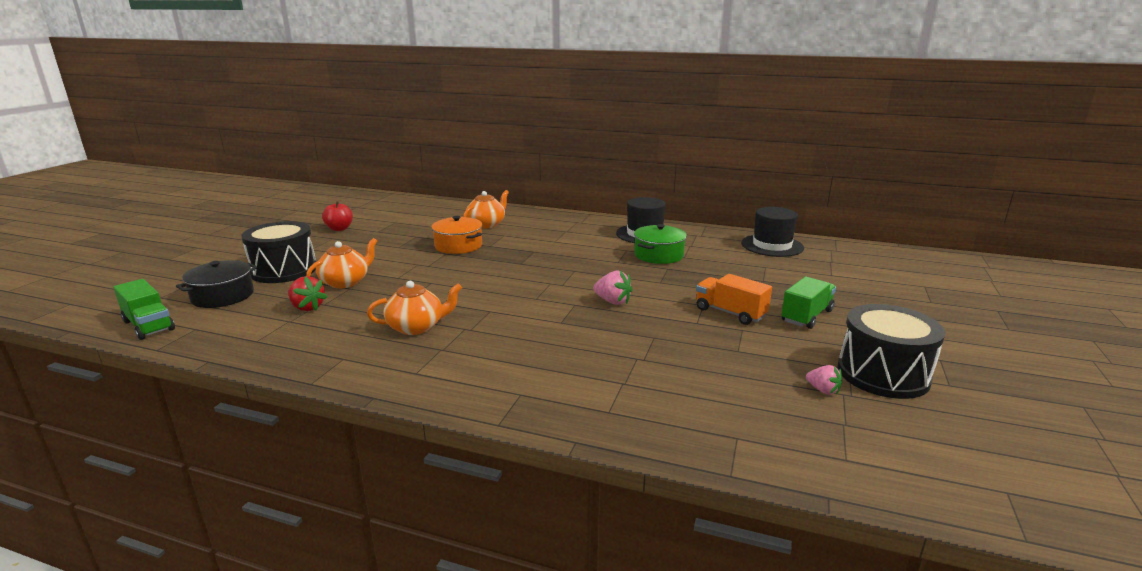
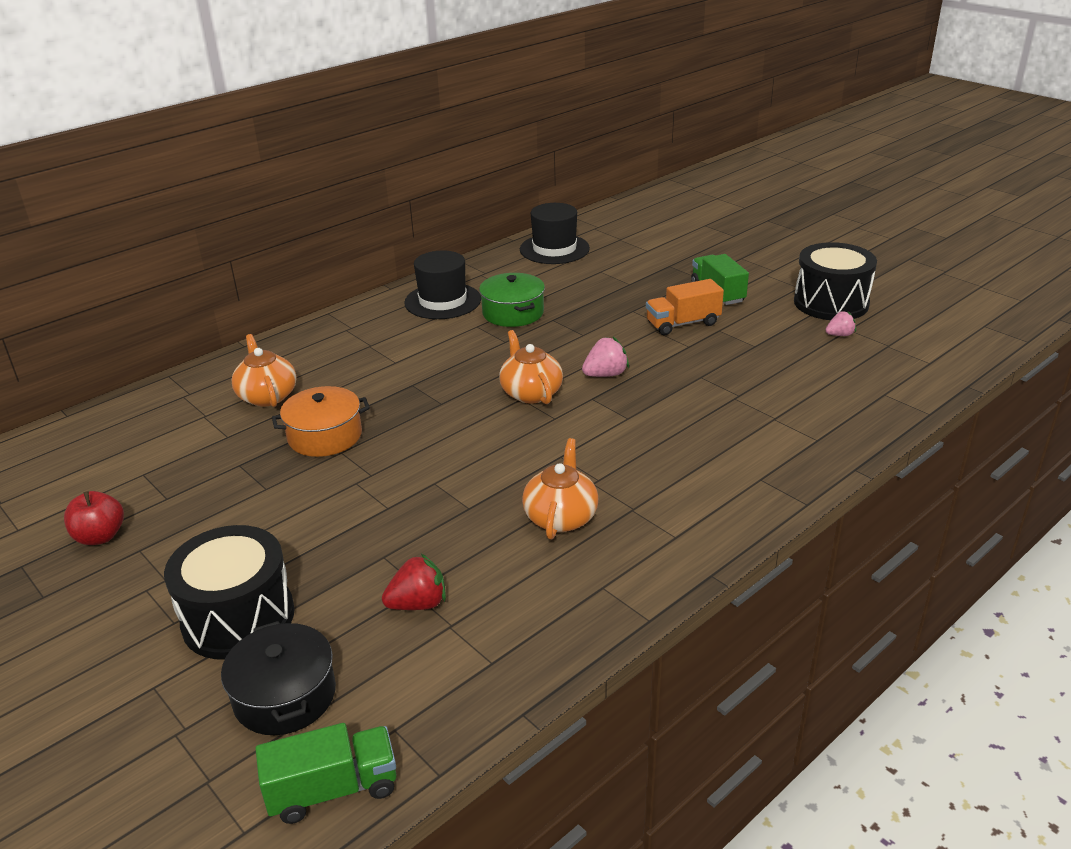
camera: 60 degrees left, 10 degrees up
orange teapot [306,238,377,288] -> orange teapot moved to [499,330,563,404]

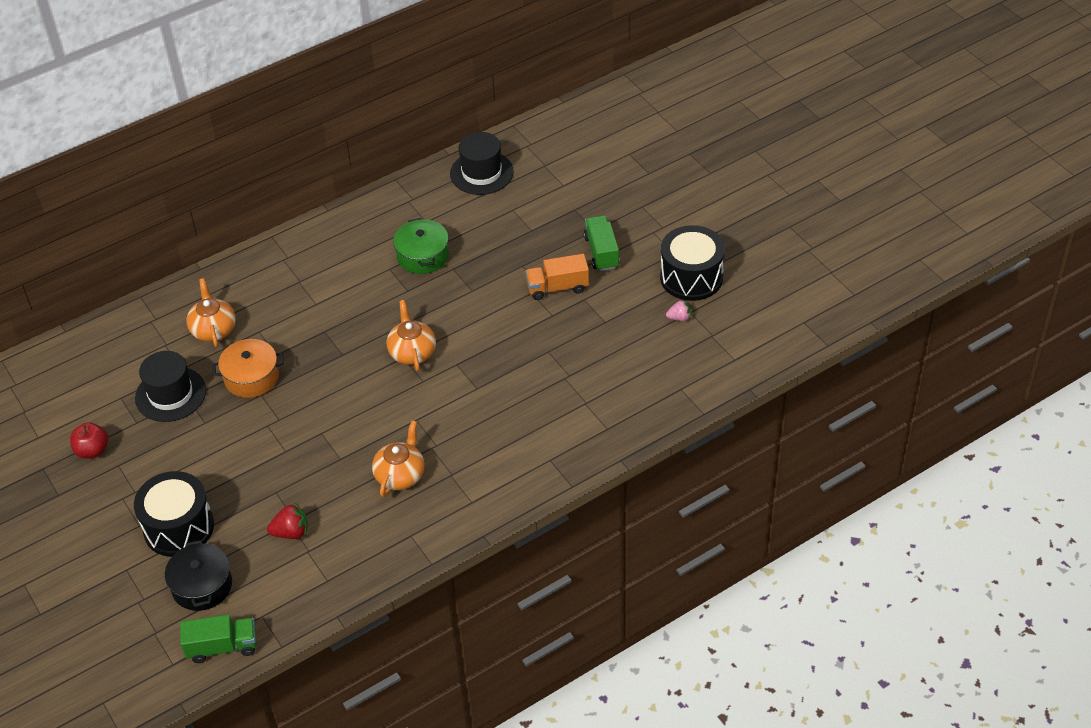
camera: 10 degrees right, 15 degrees up
black hat [404,250,481,319] -> black hat moved to [135,351,206,422]
pink strawberry [582,337,629,377] -> none

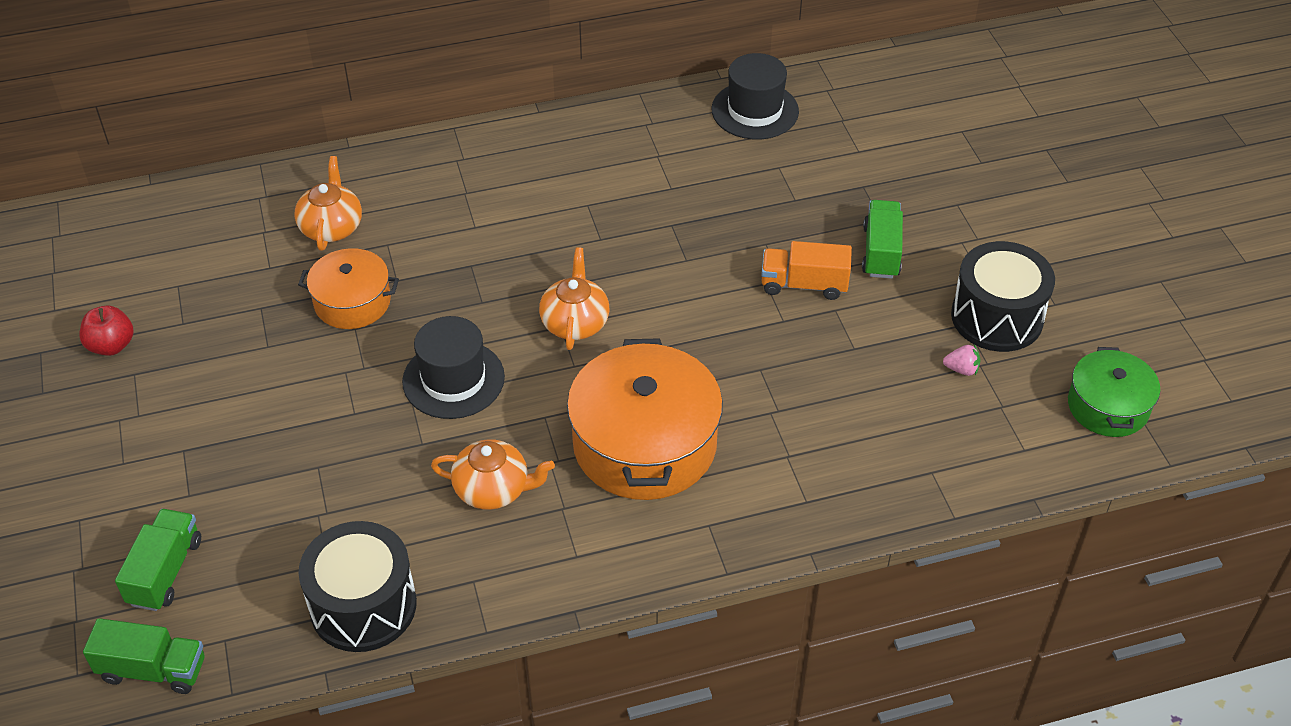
camera: 15 degrees right, 0 degrees up
black drum [134,471,214,557] -> black drum moved to [299,521,417,652]
black hat [135,351,206,422] -> black hat moved to [402,316,505,419]
black pot [165,540,232,611] -> green truck [115,509,201,611]
red strawberry [267,502,308,539] -> none
orange teapot [372,421,425,497] -> orange teapot turned 60 degrees clockwise [431,439,555,510]
green pot [393,218,449,274] -> green pot moved to [1068,347,1160,437]
none -> orange pot [567,338,723,500]

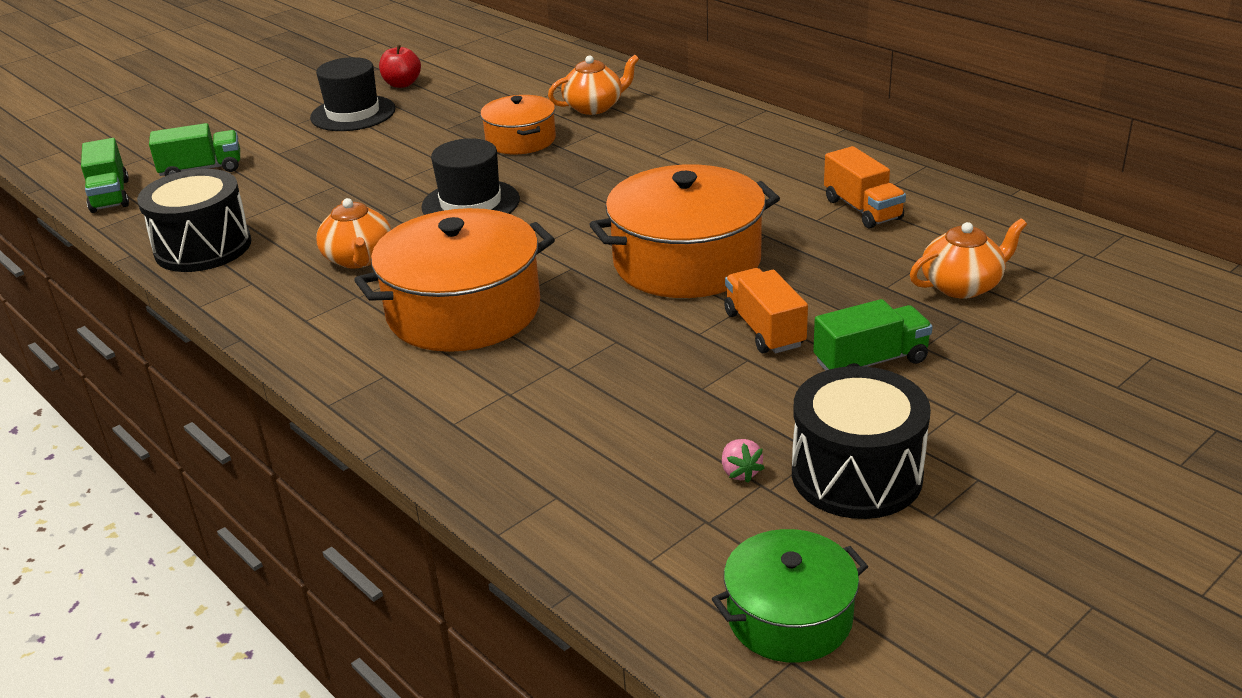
camera: 65 degrees right, 15 degrees down
orange teapot [539,248,609,350] -> orange teapot moved to [910,218,1027,299]
black hat [712,53,799,139] -> black hat moved to [310,57,396,131]
none -> orange pot [589,165,780,298]
none -> orange truck [824,146,906,229]

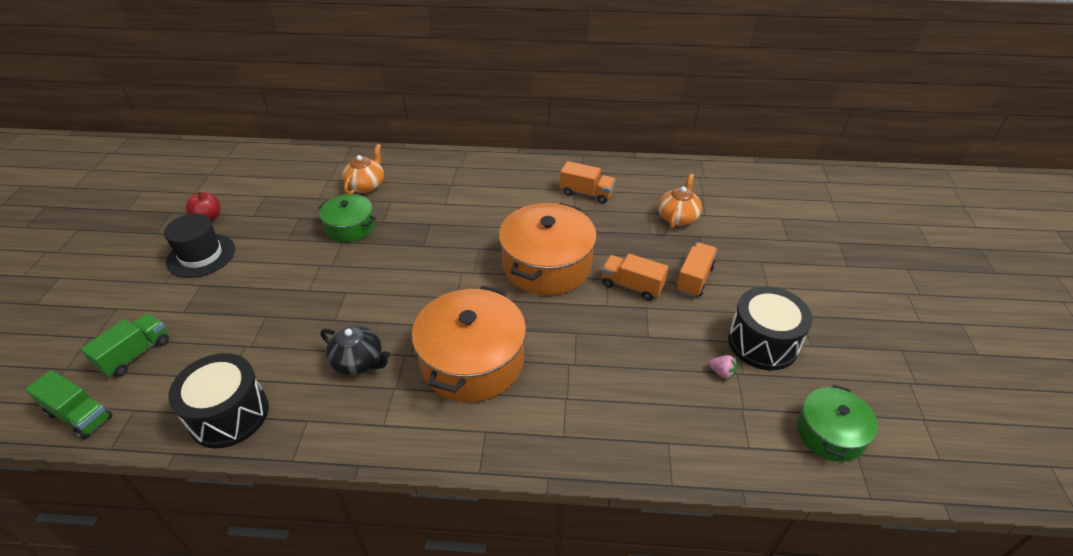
camera: 45 degrees left, 10 degrees up
orange teapot [316,198,391,269] -> black teapot [320,326,390,375]
black hat [421,138,520,215] -> none
orange pot [480,95,556,154] -> green pot [318,194,376,242]
green truck [813,299,933,371] -> orange truck [676,242,717,297]

